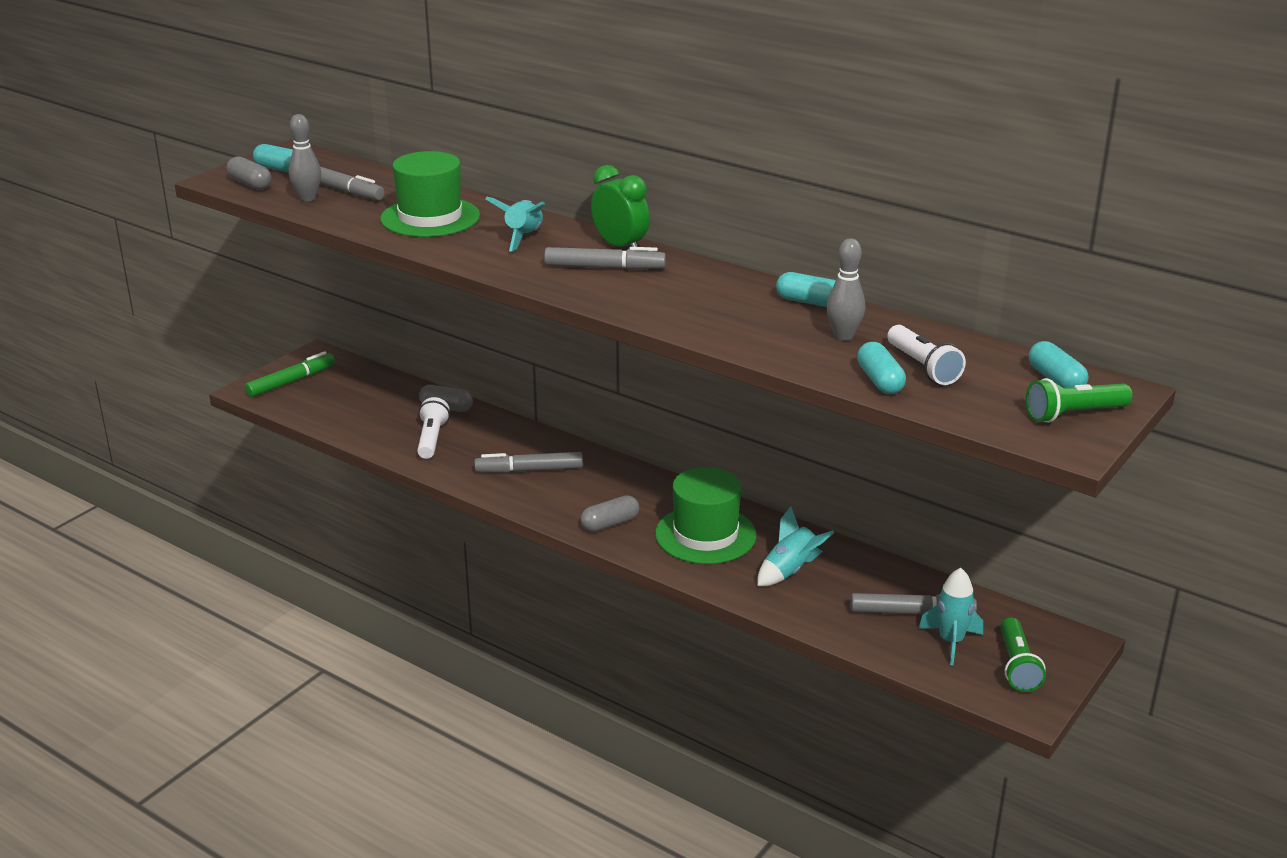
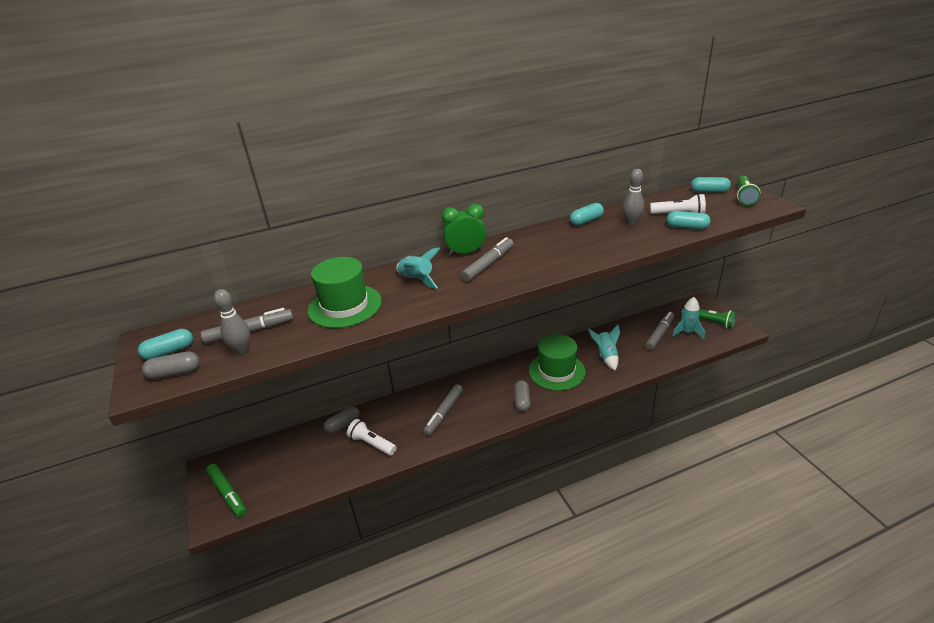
camera: 55 degrees left, 5 degrees up
green marker [245,351,335,397] -> green marker turned 150 degrees clockwise [206,464,246,517]

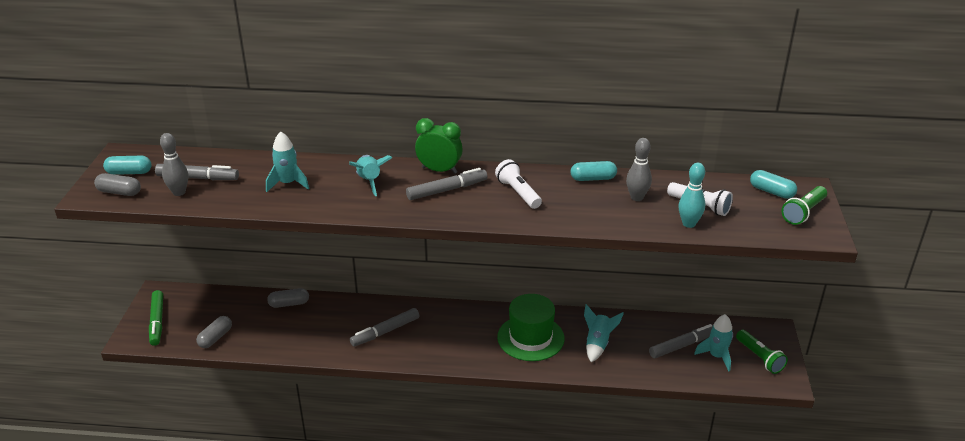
camera: 25 degrees right, 0 degrees up
green hat [308,257,382,328] -> turquoise rocket [266,132,309,192]
white flashlight [347,419,397,455] -> white flashlight moved to [495,159,542,209]
grey capsule [514,380,531,411] -> grey capsule moved to [196,316,232,348]
turquoise capsule [666,211,710,229] -> turquoise bowling pin [678,163,705,228]

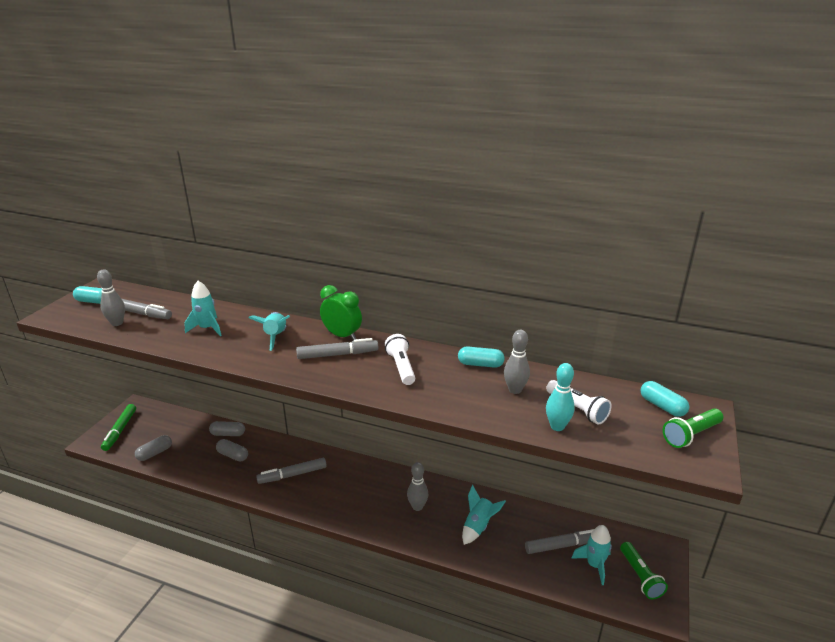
camera: 15 degrees right, 5 degrees down
grey capsule [94,173,141,196] -> grey capsule moved to [216,439,248,461]
green hat [497,294,565,361] -> grey bowling pin [407,462,428,511]

